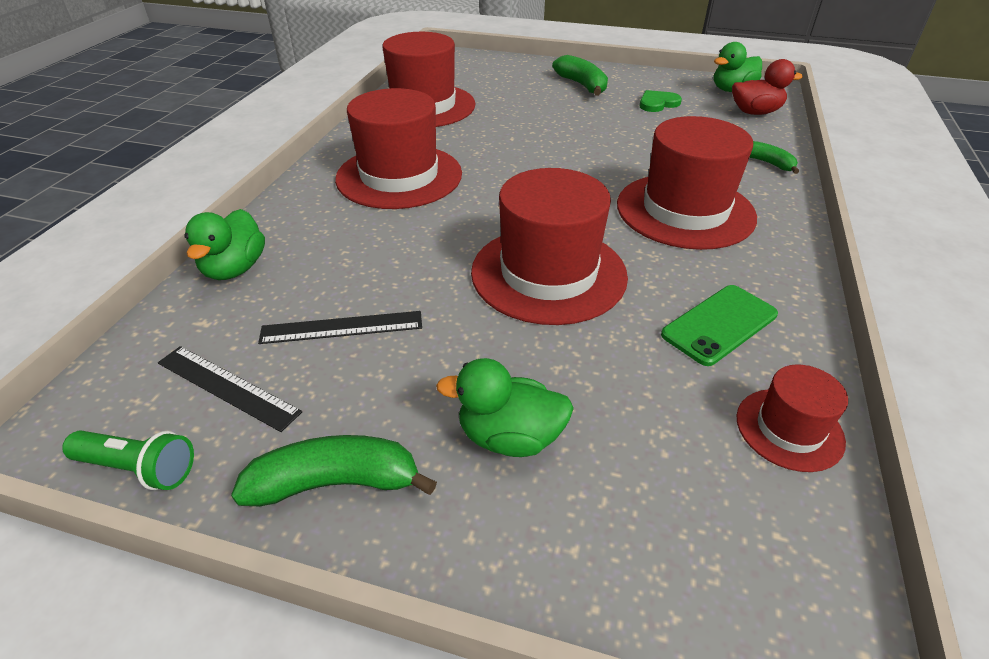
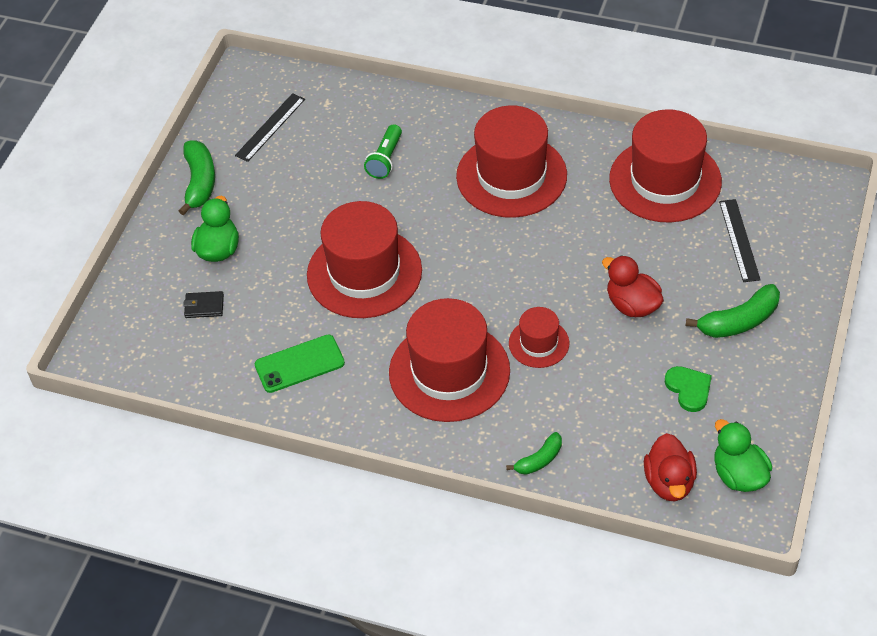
camera: 95 degrees right, 10 degrees up
green flashlight [62,430,194,490] -> green flashlight moved to [364,124,402,179]
green duck [184,209,265,280] -> none
black ruler [258,311,422,344] -> black ruler moved to [719,199,761,282]
green phone [661,285,778,366] -> green phone turned 75 degrees counterclockwise [255,335,345,393]
red hat [737,365,848,472] -> red hat moved to [509,307,569,368]
none -> black wallet [183,291,224,318]
none -> red duck [602,255,664,317]

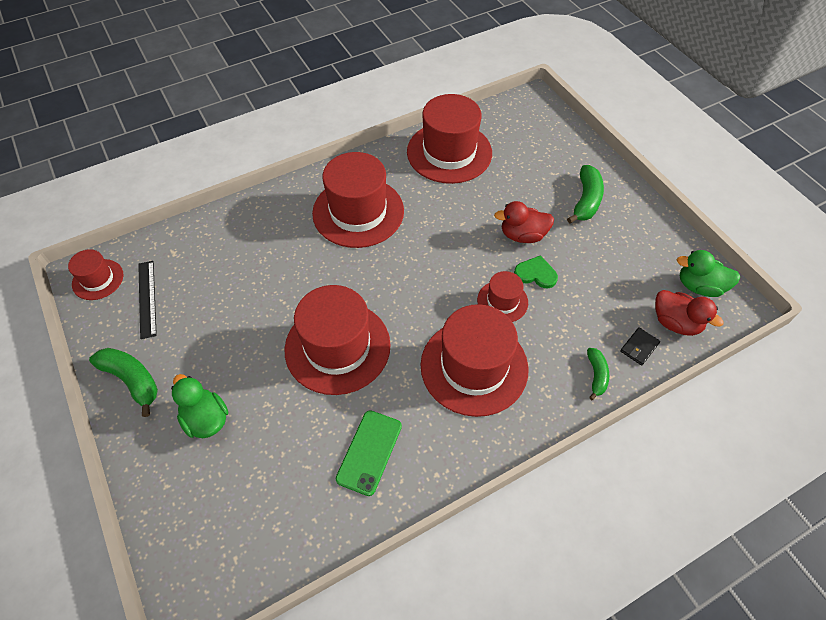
camera: 50 degrees left, 5 degrees up
black wallet [183,291,224,318] -> black wallet moved to [620,327,660,366]
green flashlight [364,124,402,179] -> none
green heart [665,366,712,412] -> green heart moved to [514,255,558,288]
black ruler [719,199,761,282] -> none
none -> red hat [68,249,123,300]

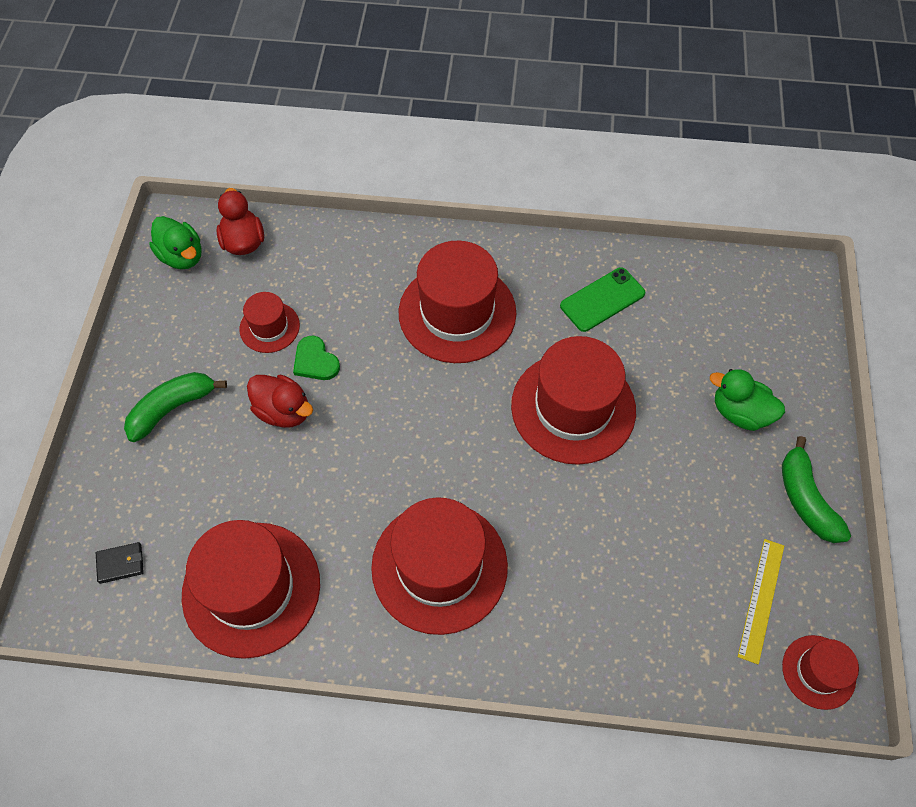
camera: 145 degrees left, 5 degrees up
black ruler [138,261,157,339] -> yellow ruler [737,539,784,665]
green duck [171,374,228,438] -> green duck turned 120 degrees clockwise [710,369,785,431]
red hat [477,271,528,322] -> red hat moved to [239,292,300,353]
green banana [587,348,609,400] -> none
black wallet [620,327,660,366] -> black wallet moved to [96,542,144,584]

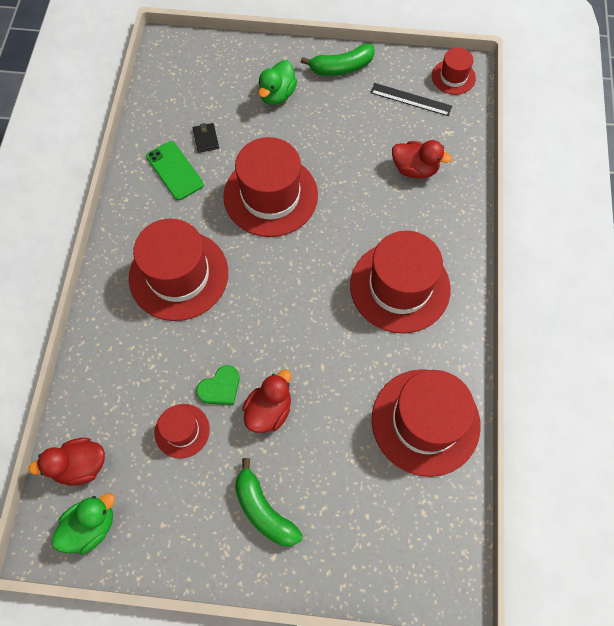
camera: 90 degrees left, 5 degrees up
black wallet [96,542,144,584] -> black wallet moved to [193,123,219,153]
yellow ruler [737,539,784,665] -> black ruler [370,83,452,116]
none -> red duck [392,140,452,178]

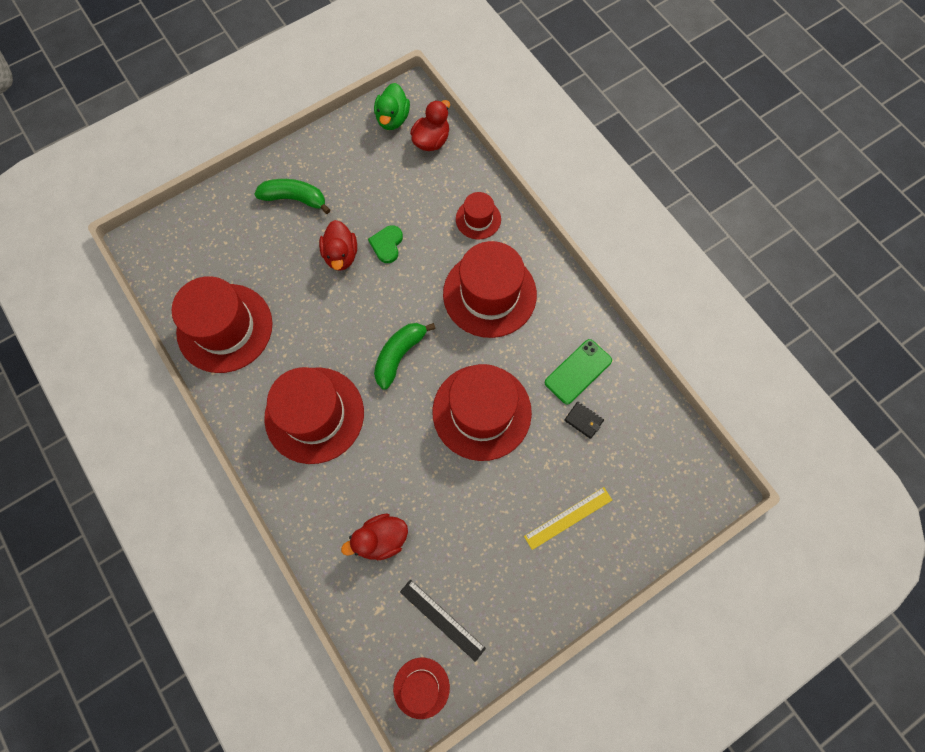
camera: 140 degrees right, 5 degrees up
green phone [146,141,204,200] -> green phone turned 60 degrees counterclockwise [545,339,612,404]
red hat [154,404,210,459] -> red hat moved to [456,192,501,239]
green duck [258,60,297,105] -> yellow ruler [524,487,612,550]
green banana [301,43,375,76] -> green banana moved to [374,323,436,390]
black ruler [370,83,452,116] -> black ruler turned 60 degrees clockwise [400,579,486,662]

